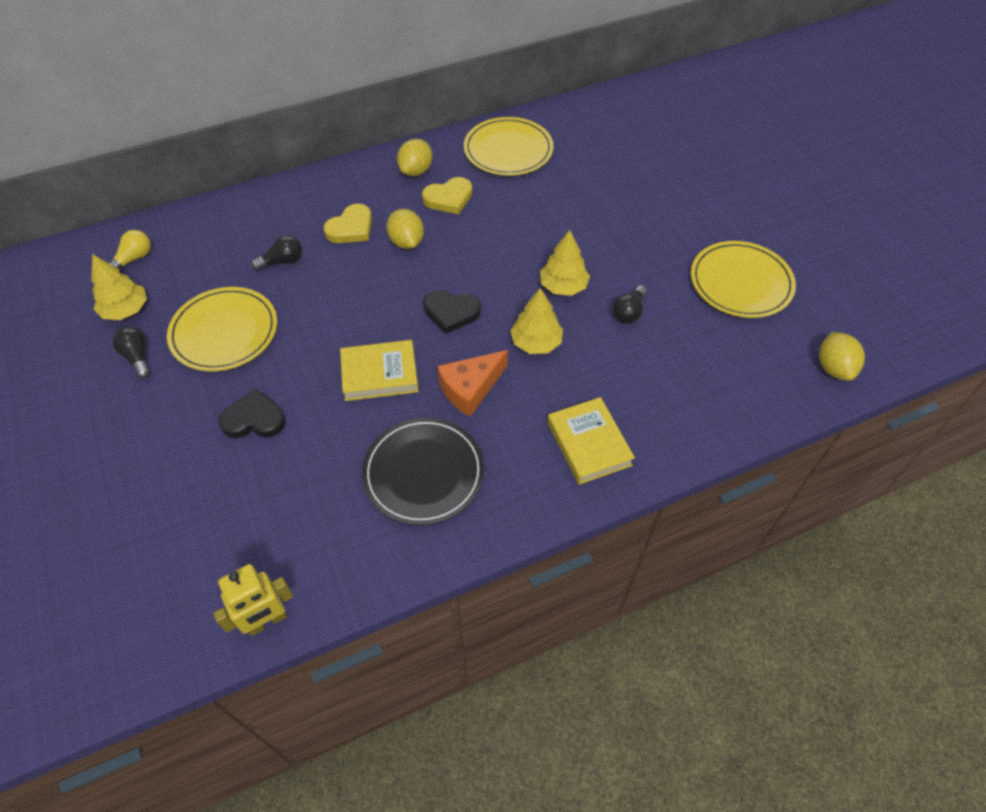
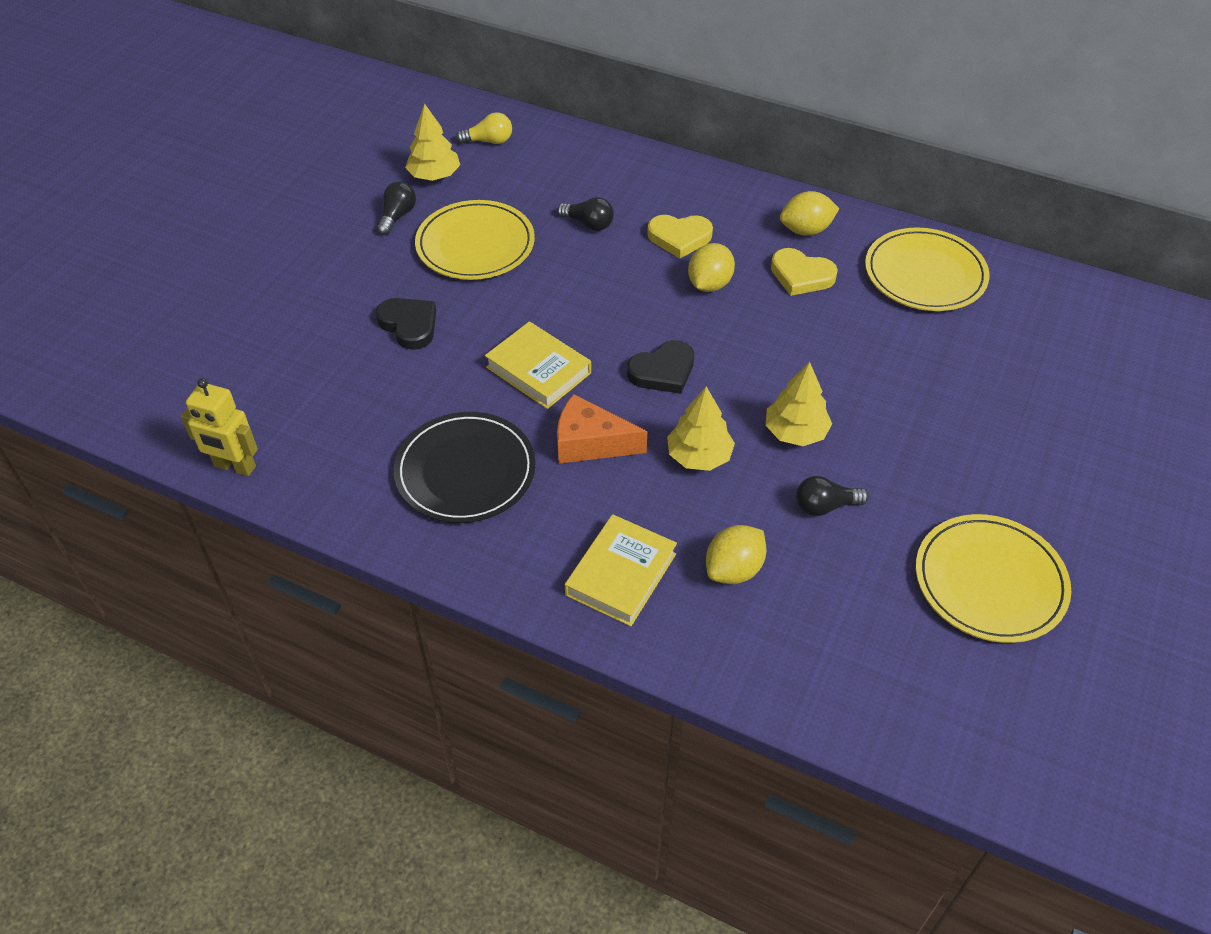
camera: 50 degrees right, 5 degrees down
black heart [423,290,481,334] -> black heart turned 90 degrees counterclockwise [627,340,694,394]
yellow lemon [819,332,865,381] -> yellow lemon moved to [706,525,766,584]

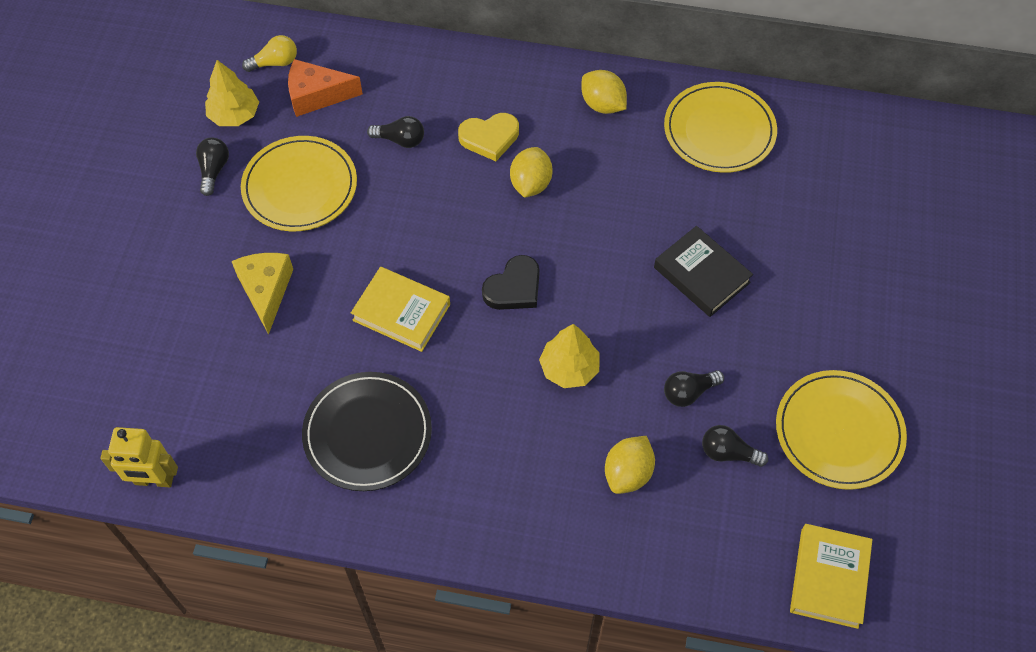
camera: 15 degrees left, 10 degrees up
black heart [376,298,436,350] -> yellow cheese [232,253,293,335]
orange cheese [557,394,647,464] -> orange cheese moved to [288,59,363,117]
yellow book [565,514,677,626] -> yellow book moved to [790,524,872,629]
yellow tree [766,362,832,446] -> none
yellow heart [771,248,838,296] -> none
yellow lemon [780,191,839,236] -> yellow lemon turned 75 degrees clockwise [581,70,627,114]
none -> black book [654,226,753,317]
none -> black light bulb [702,425,768,467]

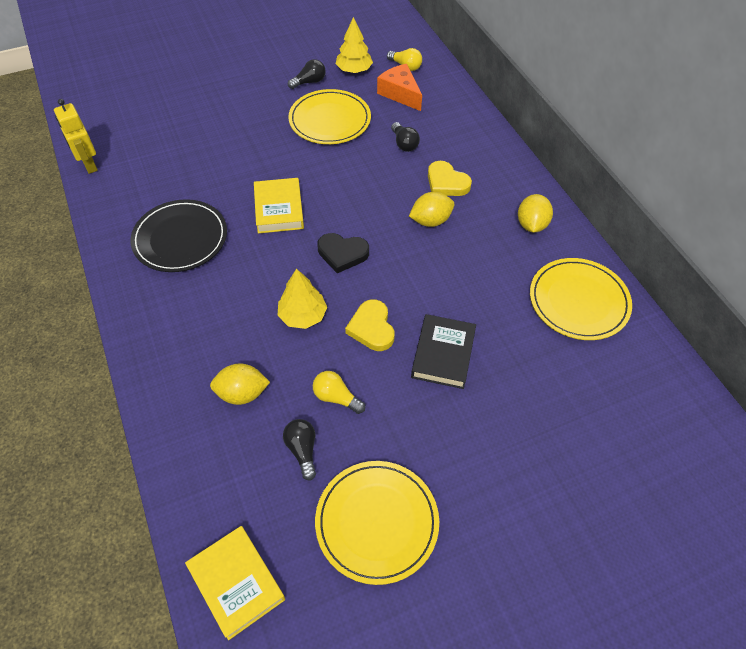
camera: 55 degrees right, 5 degrees down
yellow cheese [232,253,293,335] -> none
black light bulb [664,370,724,407] -> yellow light bulb [313,371,365,414]
yellow book [790,524,872,629] -> yellow book turned 75 degrees clockwise [185,526,285,640]
none -> yellow heart [345,299,395,351]

